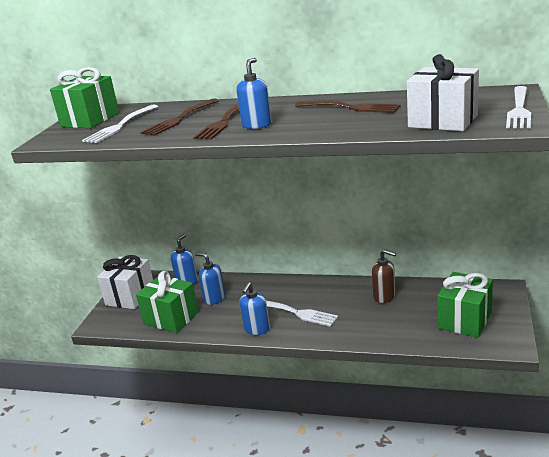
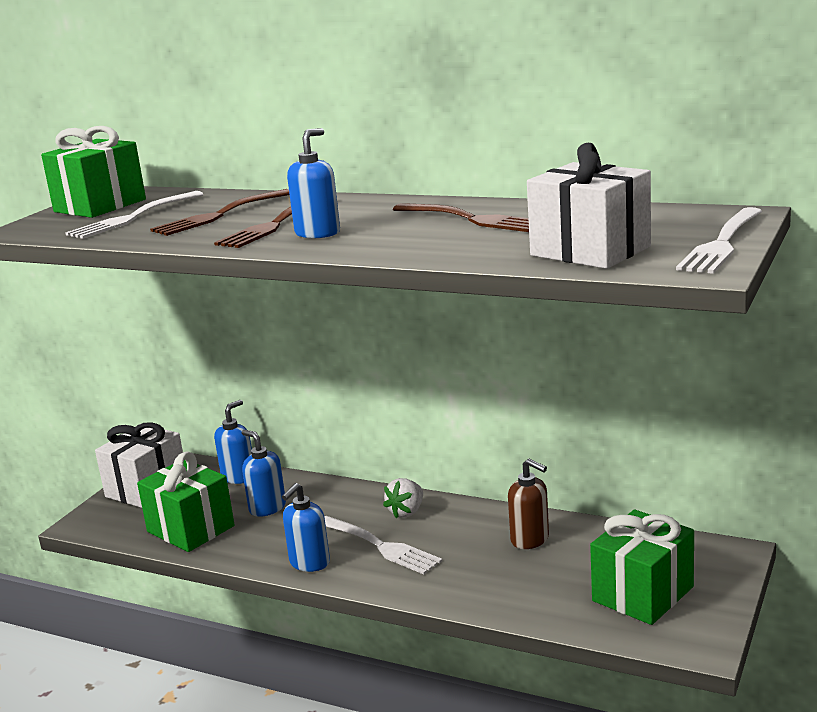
camera: 10 degrees right, 5 degrees down
none -> white strawberry [383,478,423,519]

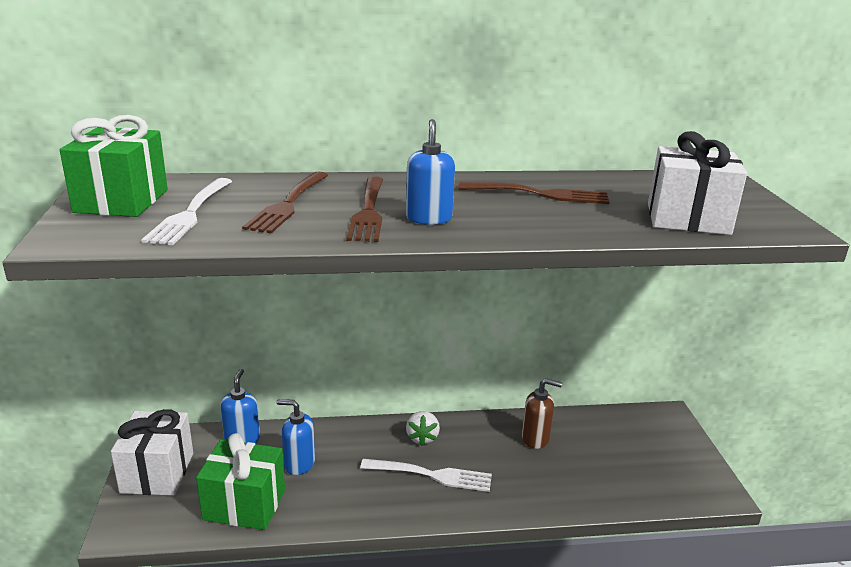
camera: 35 degrees left, 5 degrees up
blue soap dispenser [282,483,330,572] -> none
green gift [590,510,694,625] -> none
white fork [676,207,762,274] -> none

